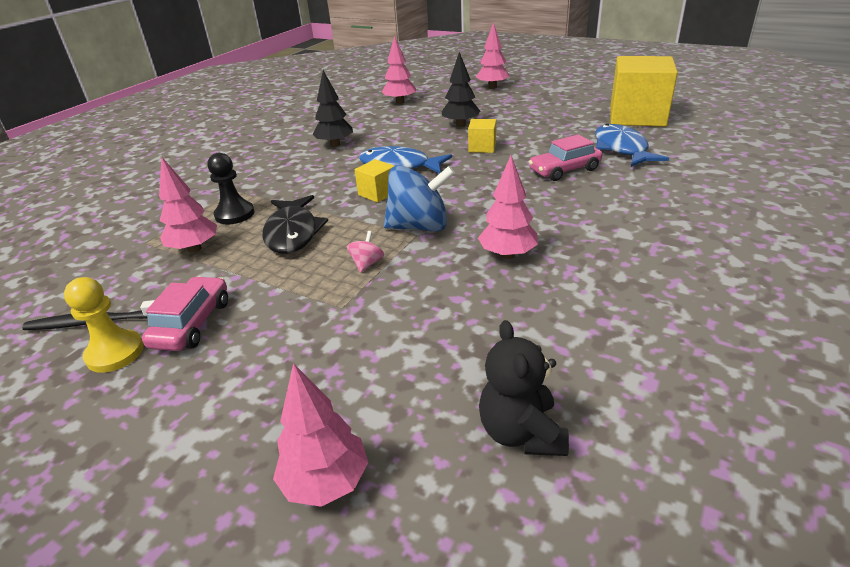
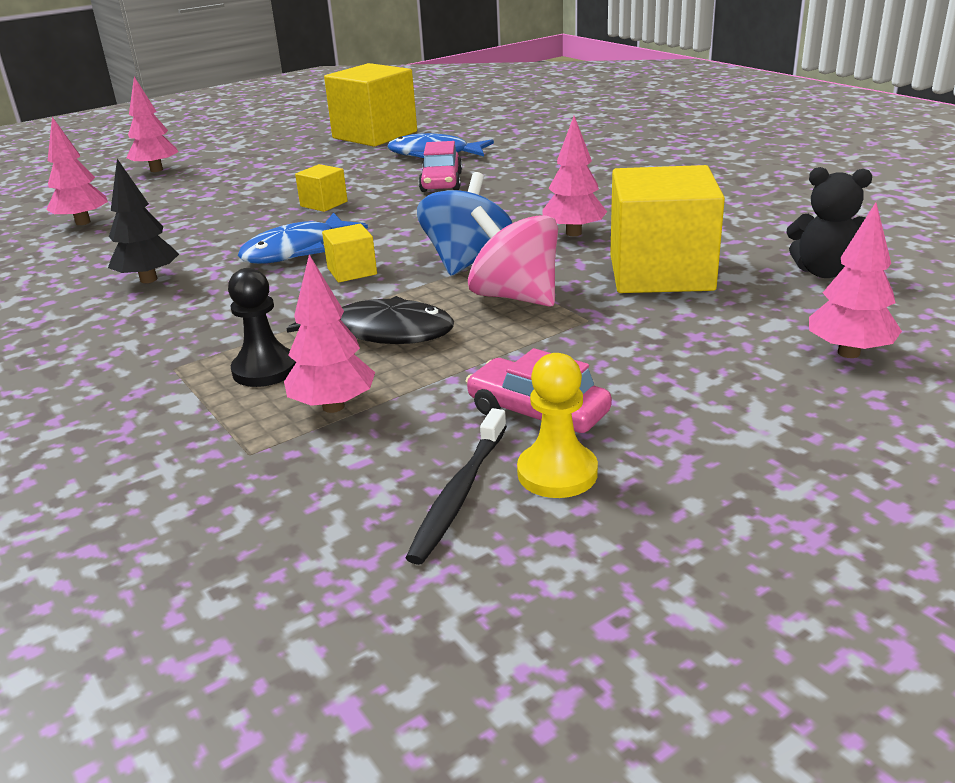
camera: 65 degrees left, 5 degrees down
pink spinning top [347,231,384,273] -> pink spinning top [468,206,558,307], size x2.26
black tree [442,52,480,127] -> none
none -> yellow cube [610,165,725,293]

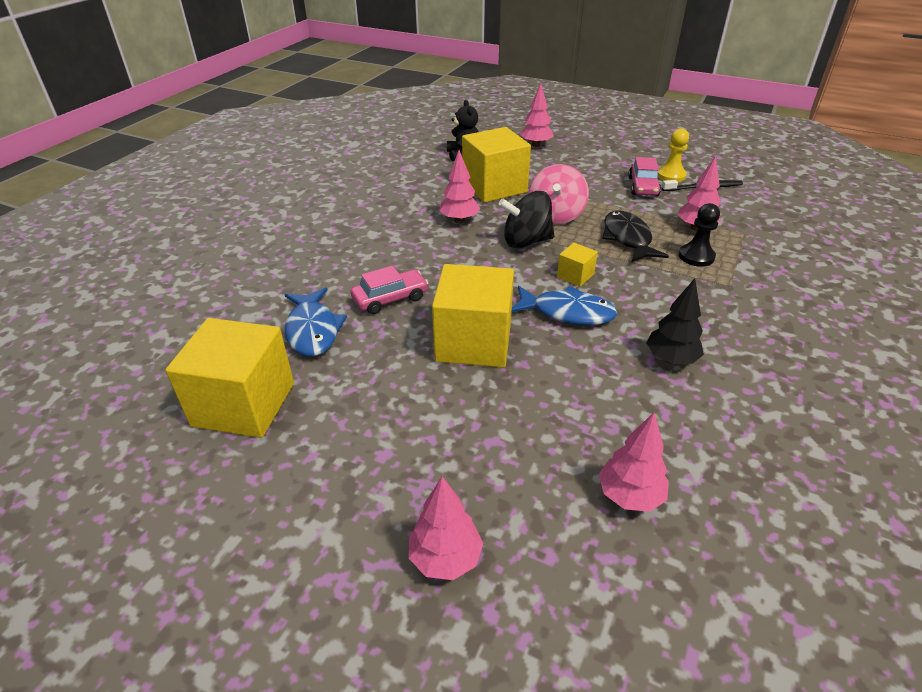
camera: 120 degrees left, 10 degrees up
yellow cube [295,164,348,212] -> yellow cube [432,264,514,367], size x2.21
blue spinning top [417,172,512,276] -> black spinning top [499,191,555,248]

